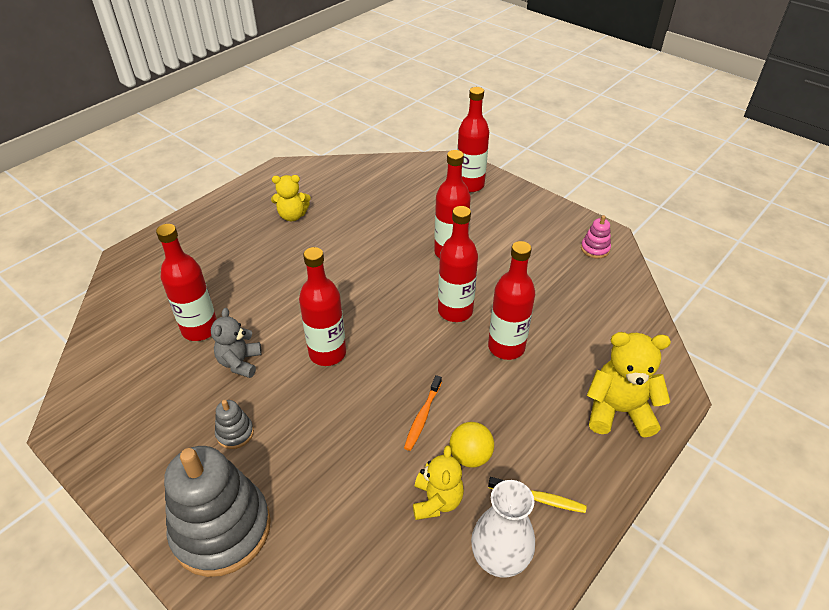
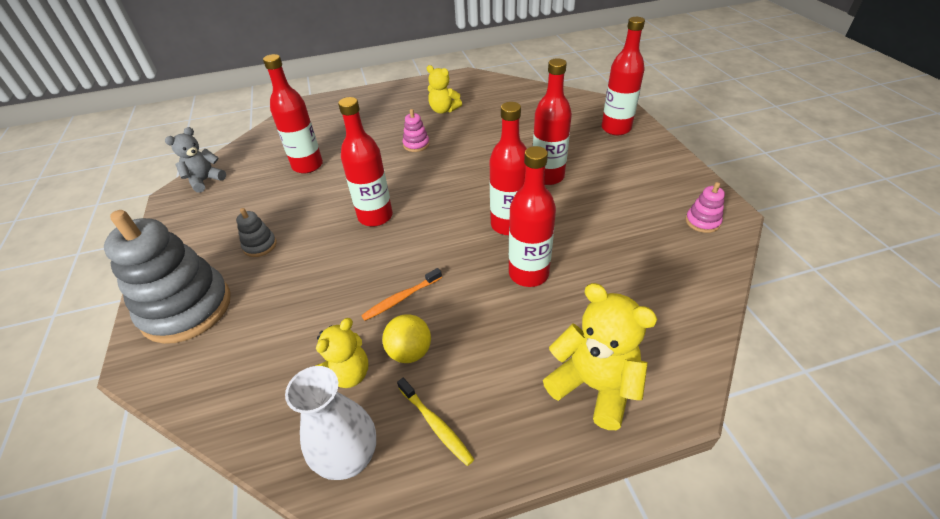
camera: 35 degrees right, 0 degrees up
grey teddy bear [211,308,262,378] -> grey teddy bear moved to [165,127,226,193]
none -> pink stacking toy [403,109,430,152]

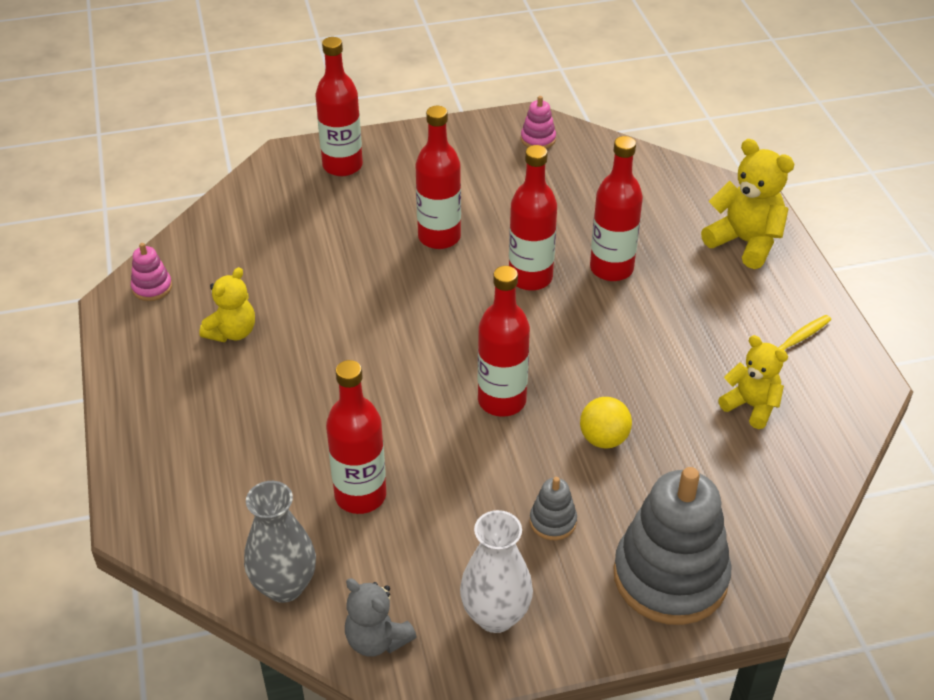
camera: 90 degrees left, 0 degrees up
white vase [285,366,376,480] -> white vase moved to [460,510,533,633]
orange toothbrush [361,268,442,321] -> none
yellow ball [382,314,431,363] -> yellow ball moved to [580,397,632,448]
pink stacking toy [403,109,430,152] -> pink stacking toy moved to [131,243,172,301]
yellow teddy bear [543,283,657,430] -> yellow teddy bear turned 90 degrees clockwise [701,139,795,269]
none -> grey vase [244,481,316,603]

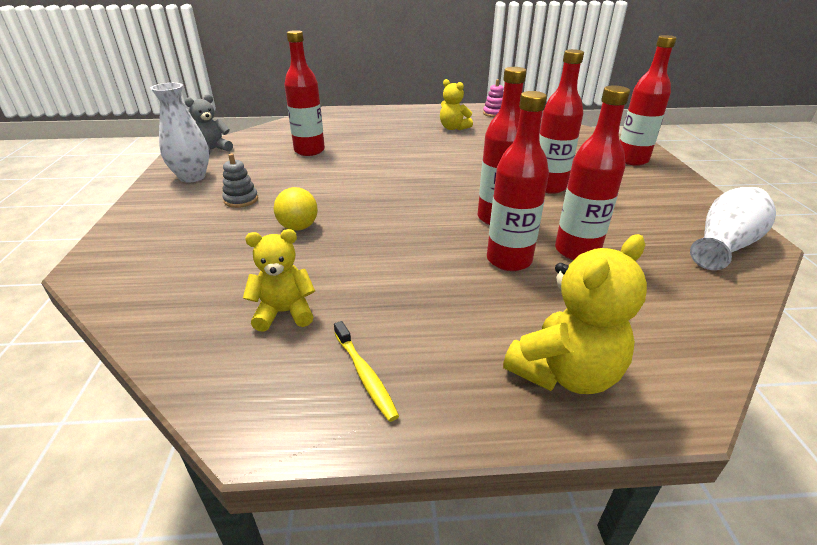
camera: 100 degrees right, 10 degrees down
grey vase [244,481,316,603] -> none
red bottle [478,266,530,417] -> red bottle moved to [555,86,630,260]
pink stacking toy [521,96,556,149] -> white vase [690,187,776,270]
grey stacking toy [614,467,731,625] -> none
yellow teddy bear [718,335,788,429] -> yellow teddy bear turned 150 degrees counterclockwise [243,229,315,332]

